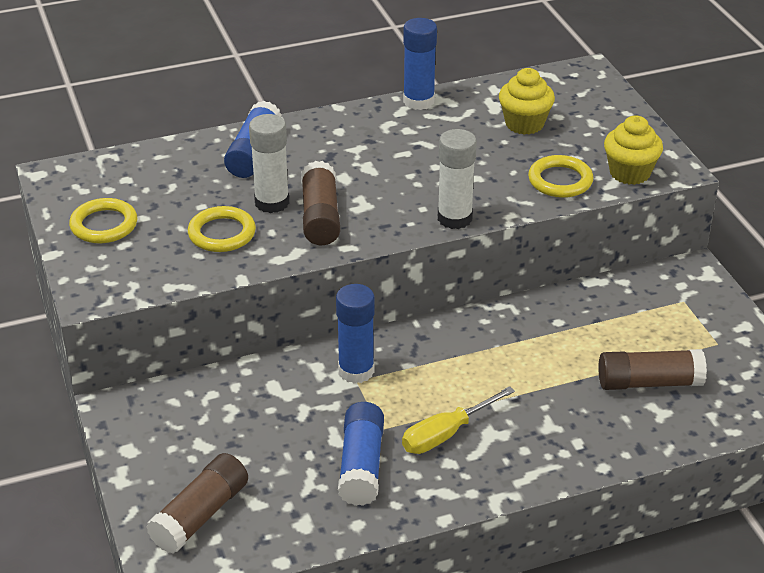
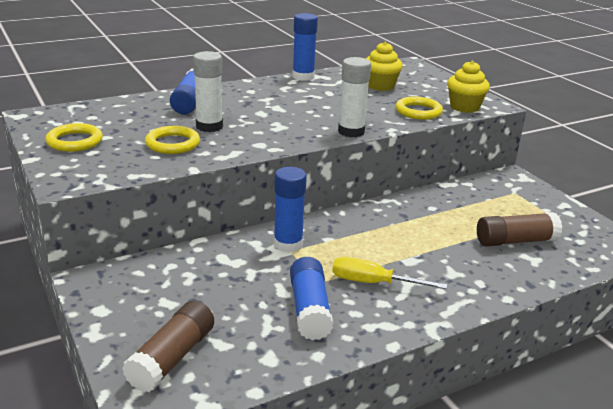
camera: 10 degrees left, 10 degrees down
brown glue stick [301,161,340,245] -> none
yellow screwdriver [402,386,515,454] -> yellow screwdriver turned 60 degrees clockwise [332,257,447,289]

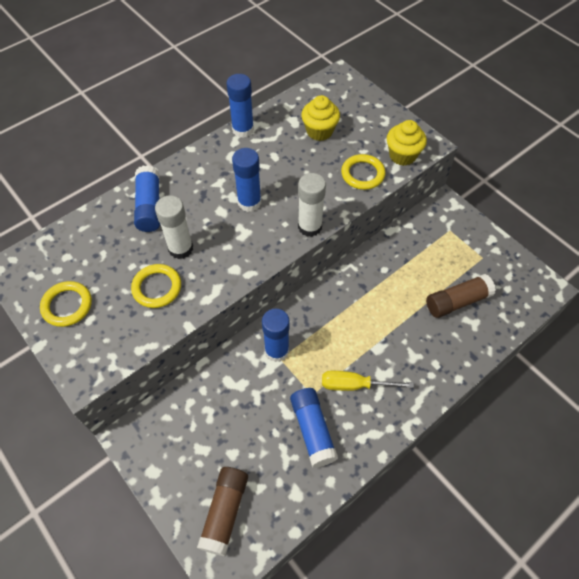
camera: 10 degrees left, 30 degrees up
none -> blue glue stick [232,148,261,212]

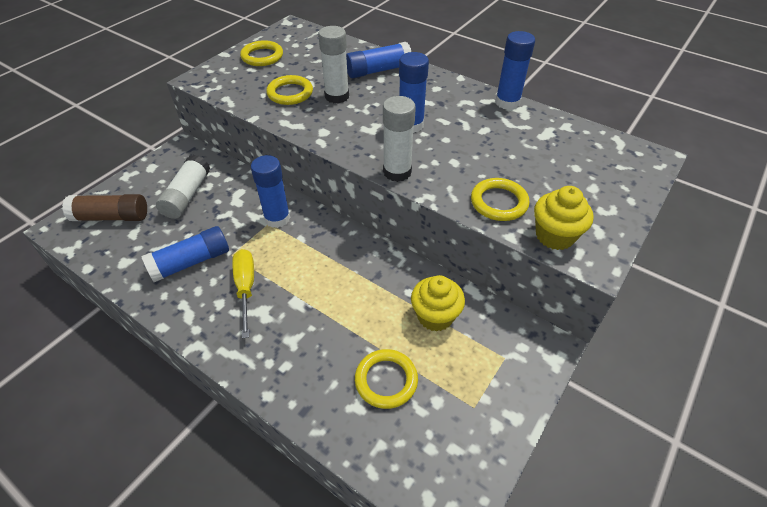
camera: 75 degrees right, 10 degrees down
yellow cupcake [301,95,340,141] -> yellow cupcake moved to [411,275,465,332]
brown glue stick [426,274,496,318] -> yellow ring [355,349,418,409]
none -> white glue stick [156,155,210,219]

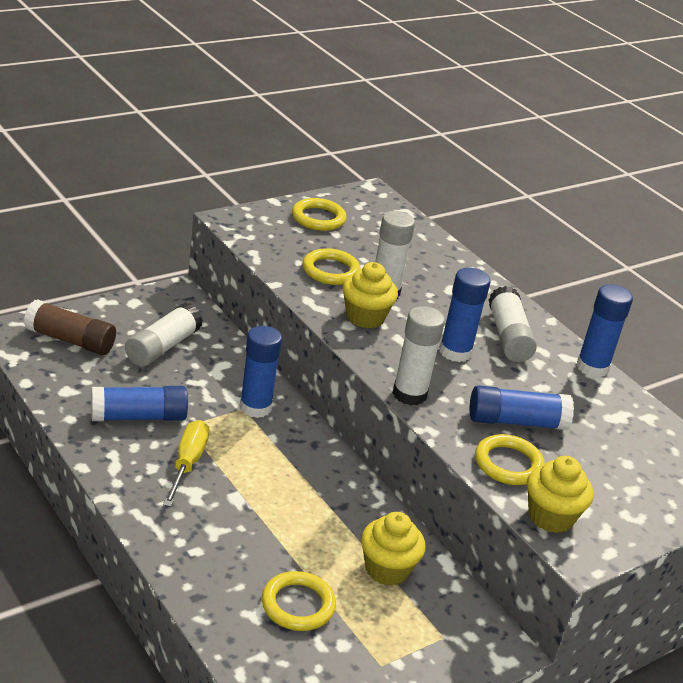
camera: 15 degrees right, 15 degrees down
blue glue stick [346,42,411,78] -> blue glue stick moved to [470,385,574,430]
none -> yellow cupcake [342,262,398,328]
none -> white glue stick [488,286,537,362]

